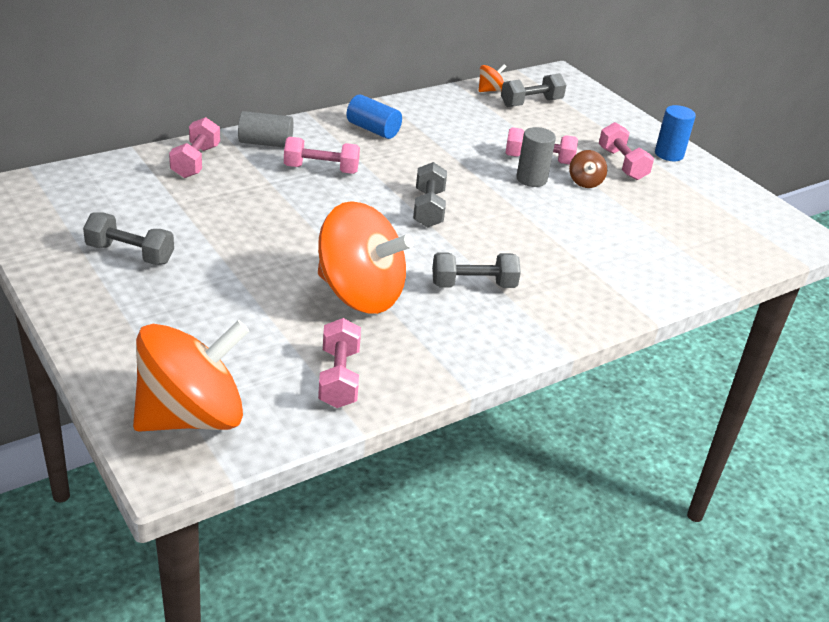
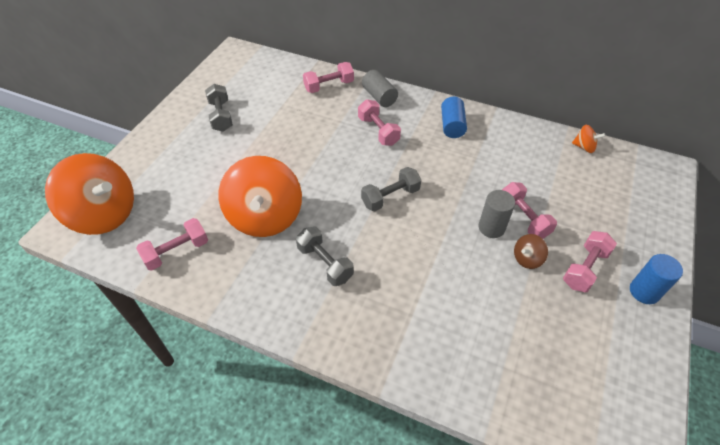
camera: 60 degrees right, 15 degrees up
grey dumbbell [501,73,566,107] -> none

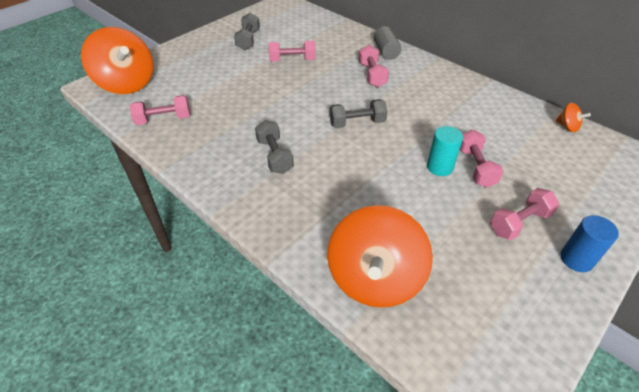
camera: 20 degrees right, 5 degrees down
orange spinning top [218,156,302,237] -> orange spinning top moved to [327,205,433,307]
pink dumbbell [303,62,354,93] -> pink dumbbell moved to [269,41,316,62]
blue cylinder [441,97,467,138] -> none
grey cylinder [479,190,515,238] -> turquoise cylinder [427,126,463,176]
brown spinning top [514,234,548,269] -> none

